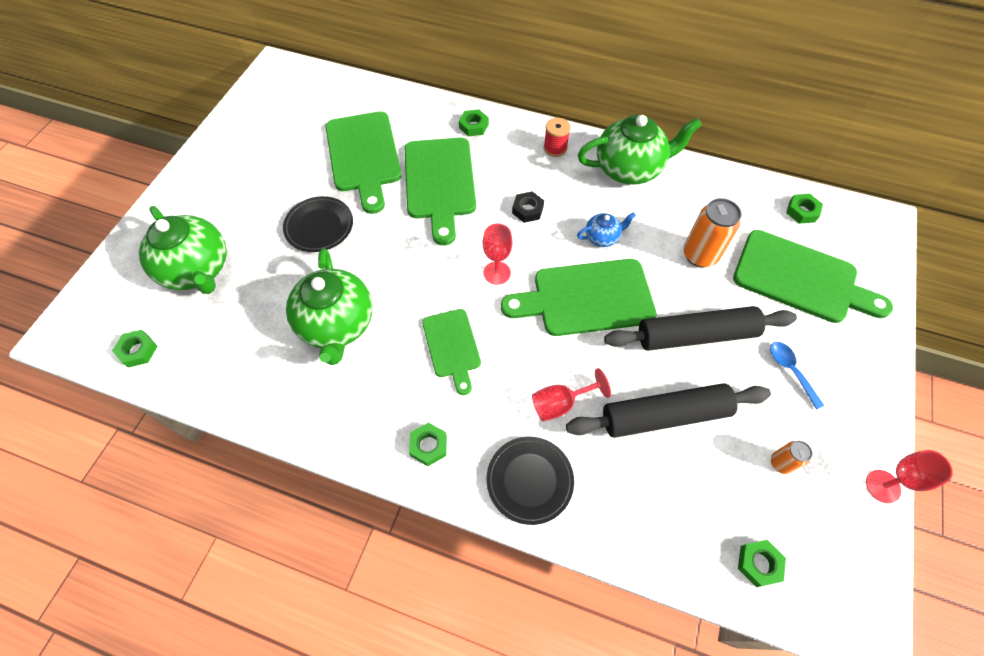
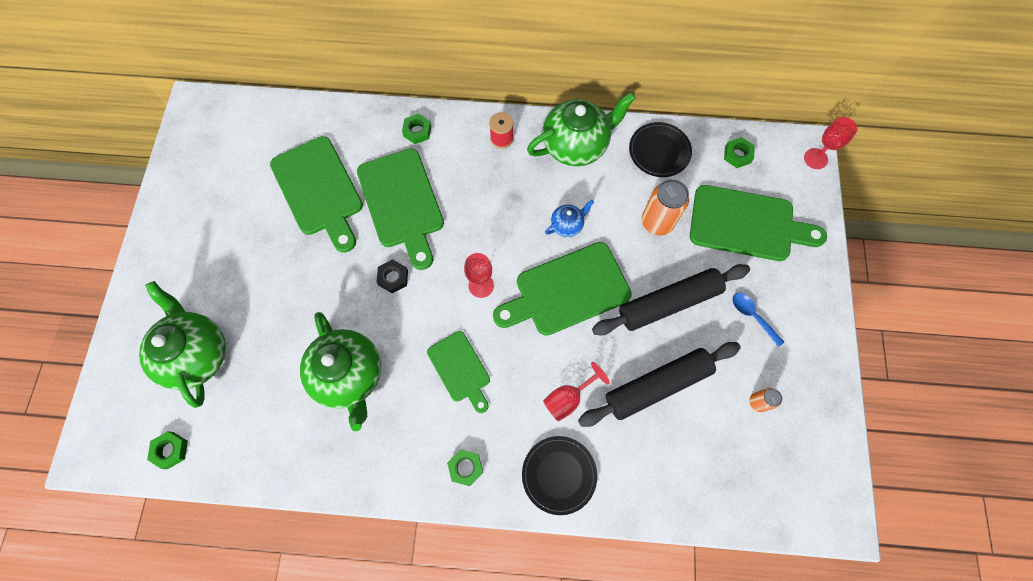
camera: 15 degrees left, 10 degrees up
green teapot [139,206,227,294] -> green teapot turned 150 degrees counterclockwise [139,281,226,408]
black plate [283,196,353,252] -> black plate moved to [629,122,692,177]
black nut [512,191,544,223] -> black nut moved to [377,259,408,293]
green nut [738,540,786,587] -> none
red goblet [866,450,953,503] -> red goblet moved to [804,117,858,169]

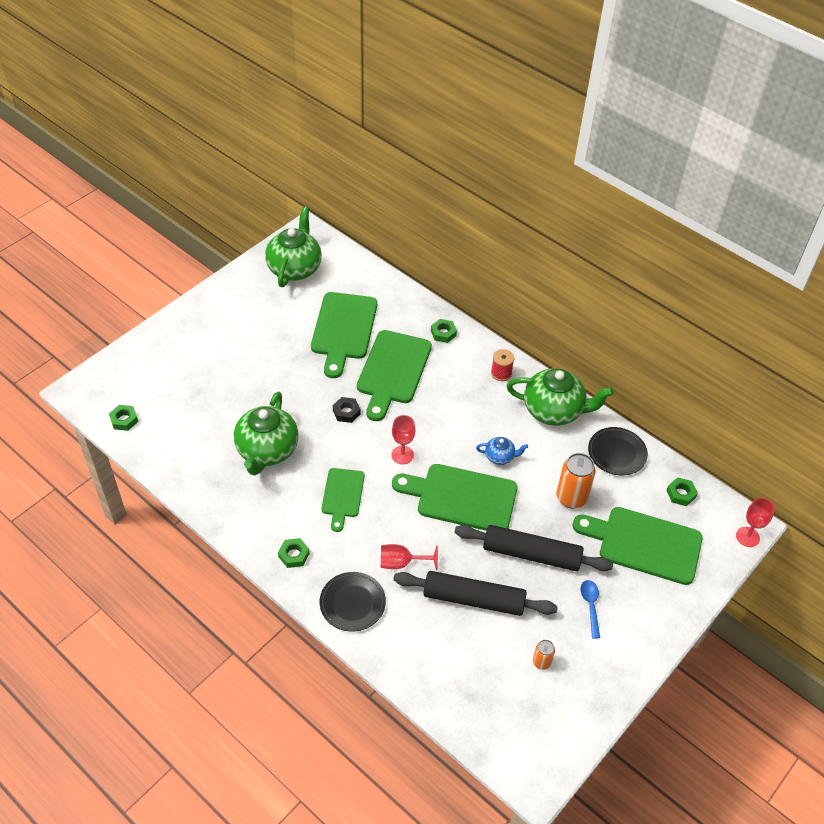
camera: 35 degrees right, 20 degrees down
green teapot [139,281,226,408] -> green teapot moved to [265,207,322,287]
green cutting board [690,185,827,261] -> green cutting board turned 150 degrees clockwise [573,507,703,585]

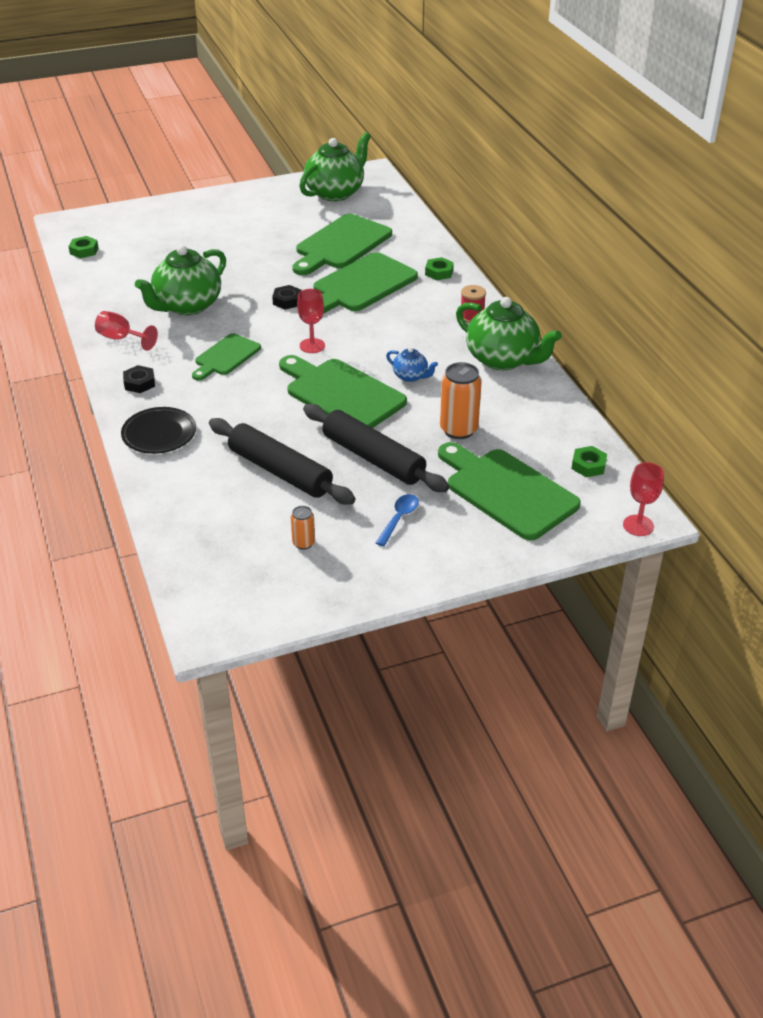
camera: 30 degrees right, 10 degrees down
green nut [278,538,310,568] -> black nut [123,365,155,393]
red goblet [381,544,438,570] -> red goblet moved to [95,311,158,351]
black plate [588,427,648,475] -> none

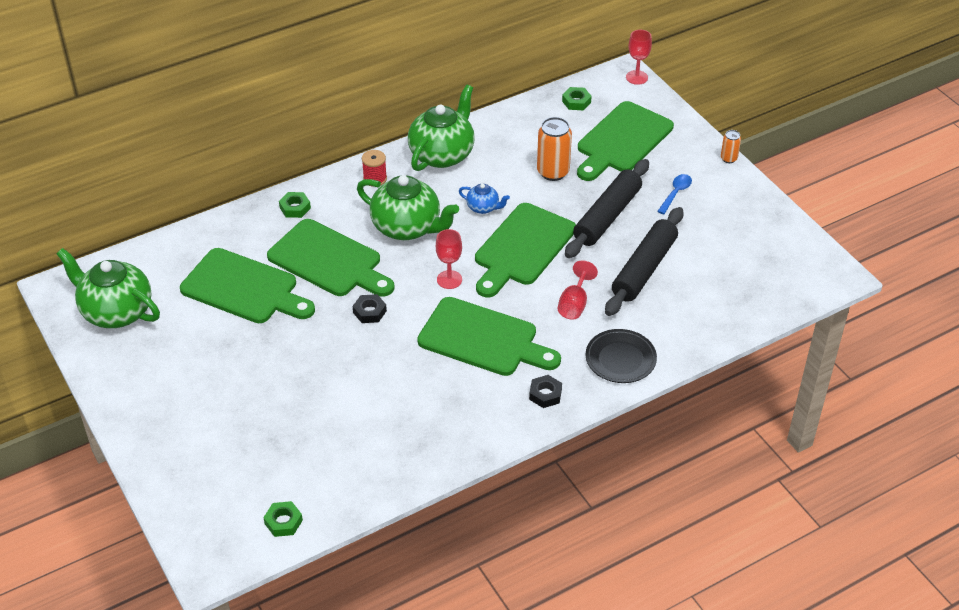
camera: 100 degrees left, 5 degrees up
red goblet [95,311,158,351] -> red goblet moved to [558,260,598,320]
green teapot [135,245,226,315] -> green teapot moved to [357,175,459,240]
green cutting board [192,333,261,381] -> green cutting board [417,297,561,376], size x1.70
orange can [291,506,315,550] -> orange can moved to [721,130,741,163]
blue spoon [376,494,419,546] -> blue spoon turned 105 degrees clockwise [657,174,692,214]
blue teapot [386,347,438,382] -> blue teapot turned 90 degrees clockwise [459,184,510,214]

